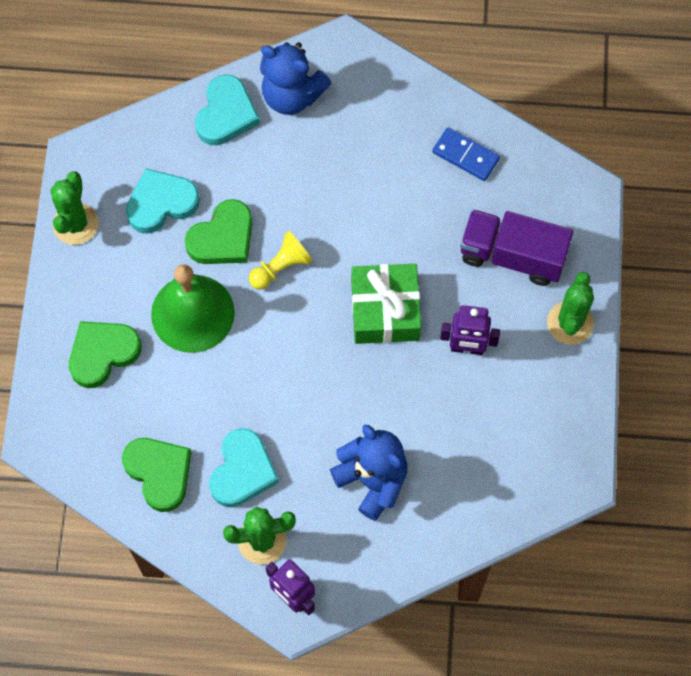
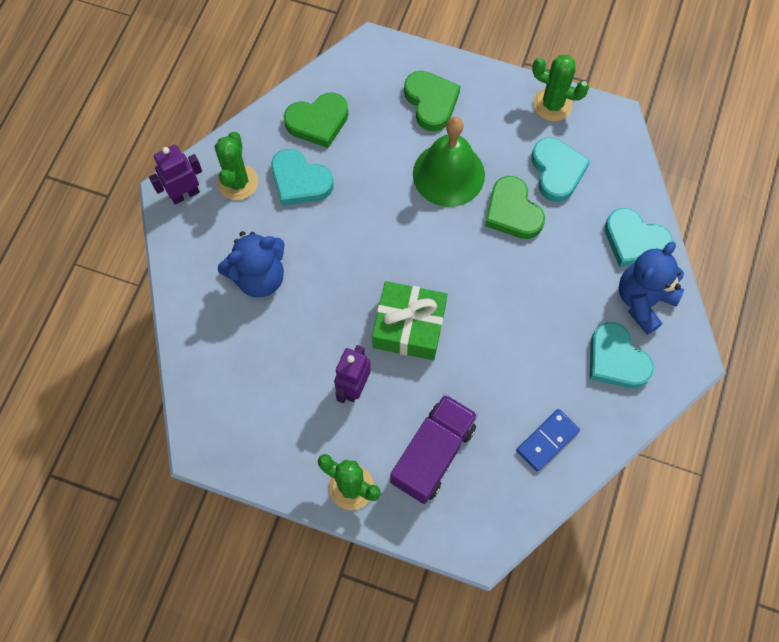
camera: 105 degrees right, 0 degrees up
yellow pawn [249,231,313,289] -> none
none -> turquoise heart [590,322,654,388]

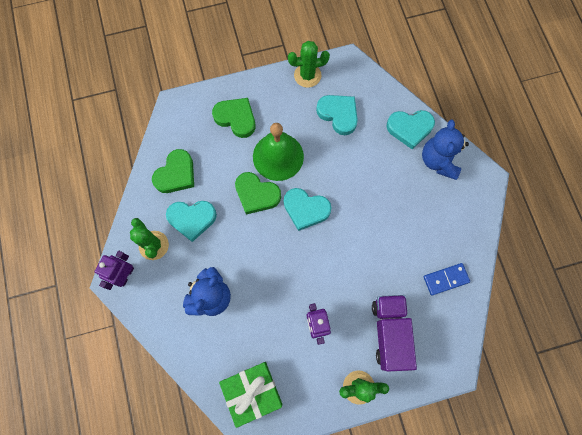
camera: 35 degrees left, 5 degrees up
green gift [372,281,447,360] -> green gift moved to [219,362,282,428]
green heart [485,176,545,239] -> green heart moved to [235,172,281,215]
blue domino [516,409,580,472] -> blue domino turned 60 degrees clockwise [424,263,470,296]
turquoise heart [590,322,654,388] -> turquoise heart moved to [284,188,332,231]

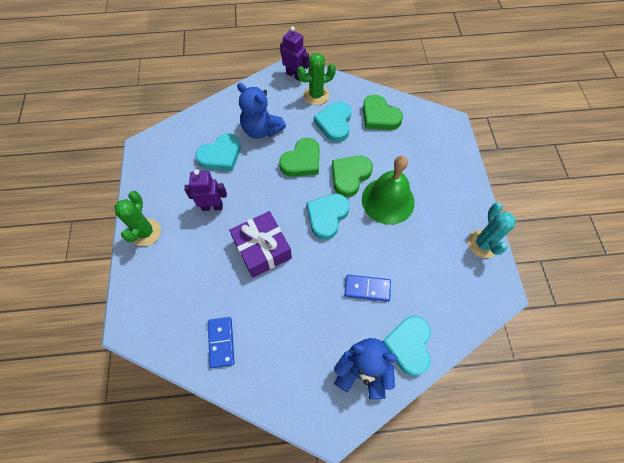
camera: 100 degrees right, 10 degrees down
green heart [212,98,255,138] -> green heart moved to [279,138,320,177]
green gift [219,362,282,428] -> none
green cactus [288,41,330,88] -> turquoise cactus [468,203,516,258]
turquoise heart [316,95,358,135] -> turquoise heart moved to [196,133,241,171]
purple truck [372,295,417,372] -> none
none -> purple gift [229,211,292,278]
none -> blue domino [344,275,391,302]

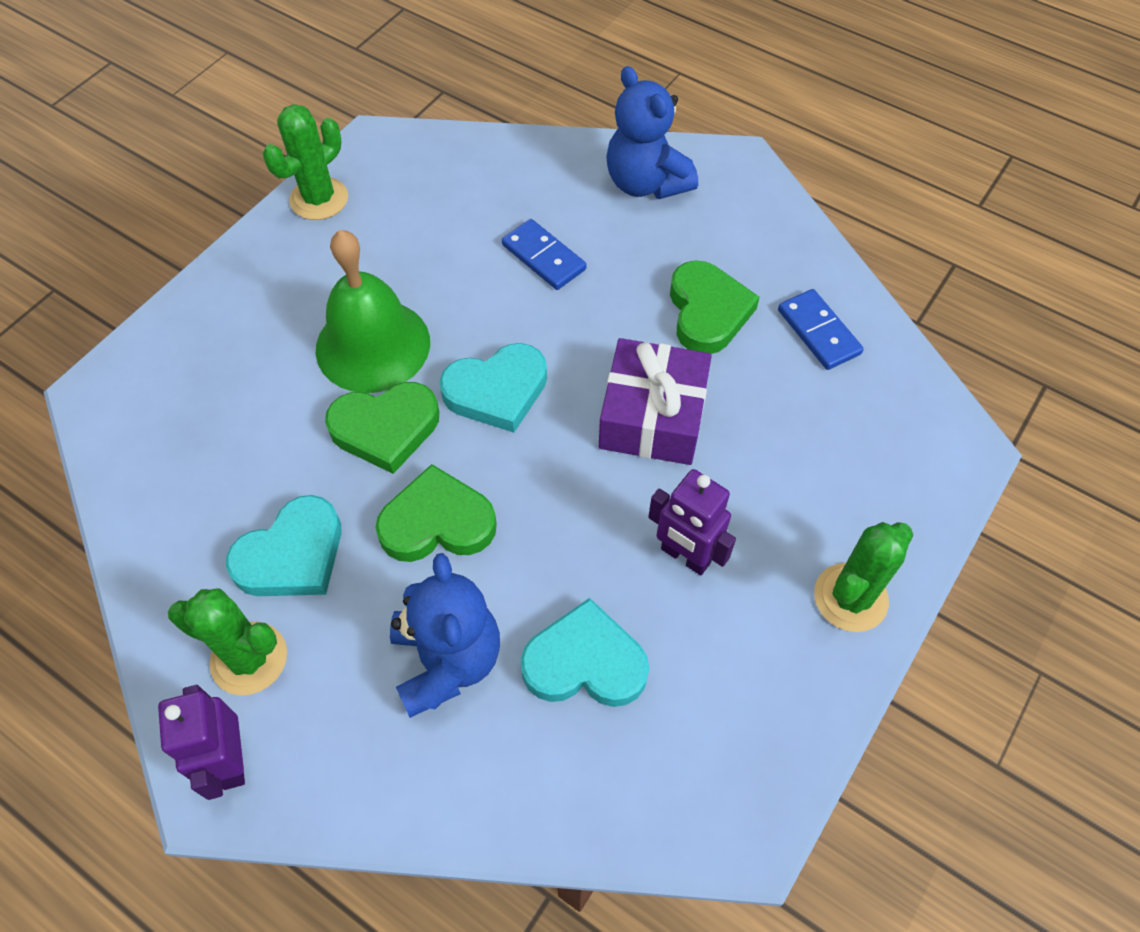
camera: 140 degrees left, 5 degrees down
blue domino [208,317,235,368] -> blue domino turned 60 degrees counterclockwise [778,289,864,370]
green heart [363,94,403,130] -> green heart moved to [670,261,760,354]
turquoise heart [382,316,431,376] -> none
turquoise cactus [468,203,516,258] -> green cactus [263,104,348,220]

